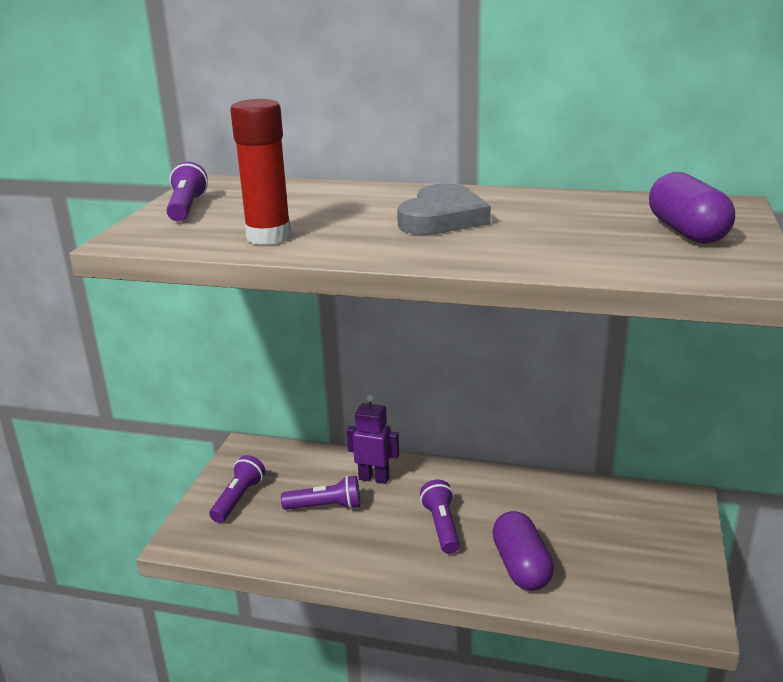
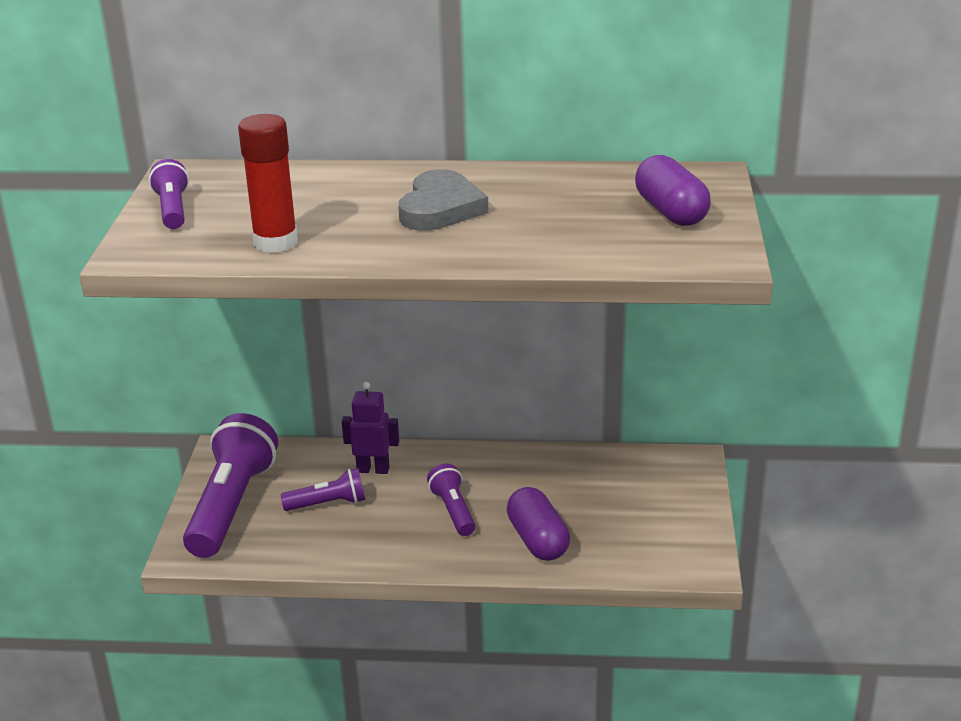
camera: 10 degrees left, 5 degrees up
purple flashlight [209,455,265,523] -> purple flashlight [183,413,278,558], size x1.96

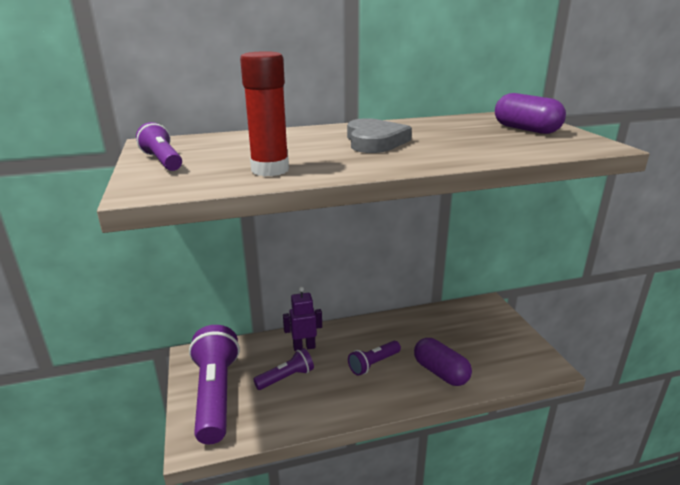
camera: 20 degrees left, 5 degrees down
purple flashlight [427,463,475,536] -> purple flashlight turned 90 degrees counterclockwise [348,341,401,376]

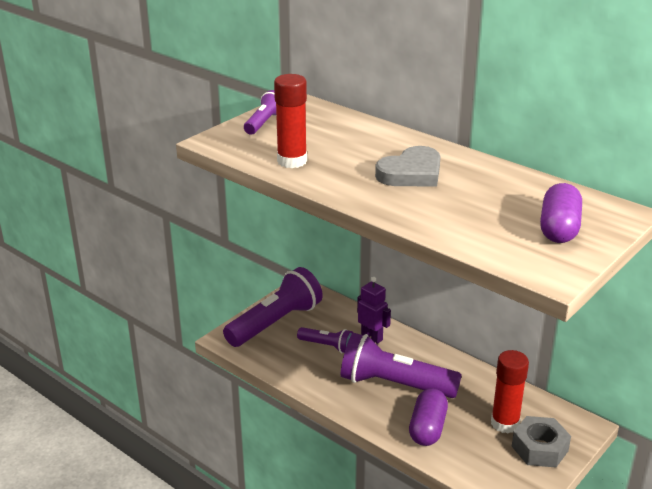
camera: 55 degrees right, 5 degrees up
purple flashlight [348,341,401,376] -> purple flashlight [341,333,462,398], size x1.96
none -> red glue stick [491,350,529,433]
none -> grey nut [512,416,571,468]

